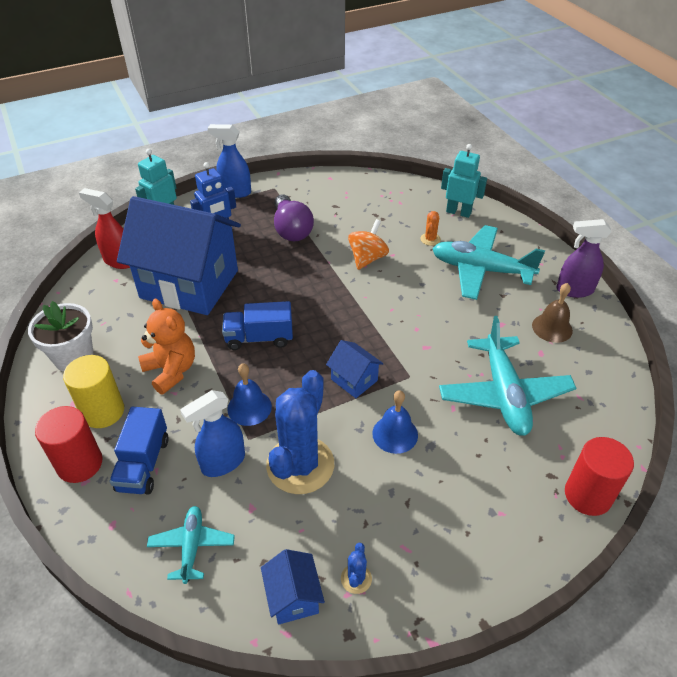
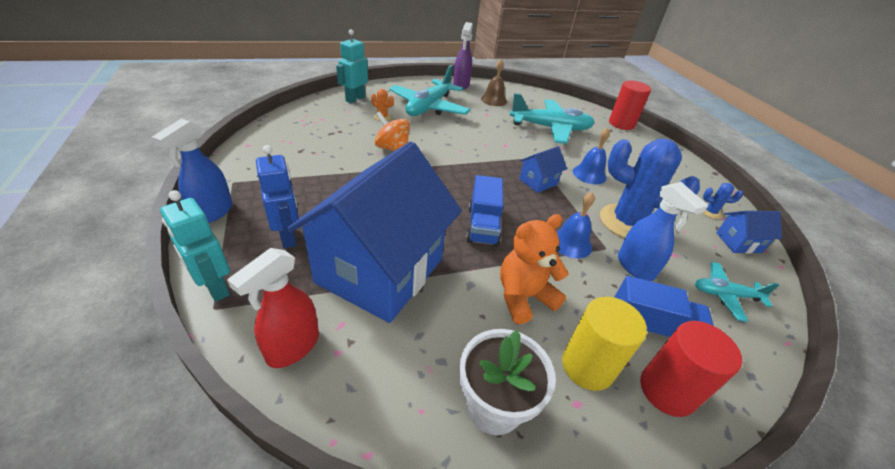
camera: 85 degrees left, 5 degrees down
purple light bulb [274,194,314,241] -> none

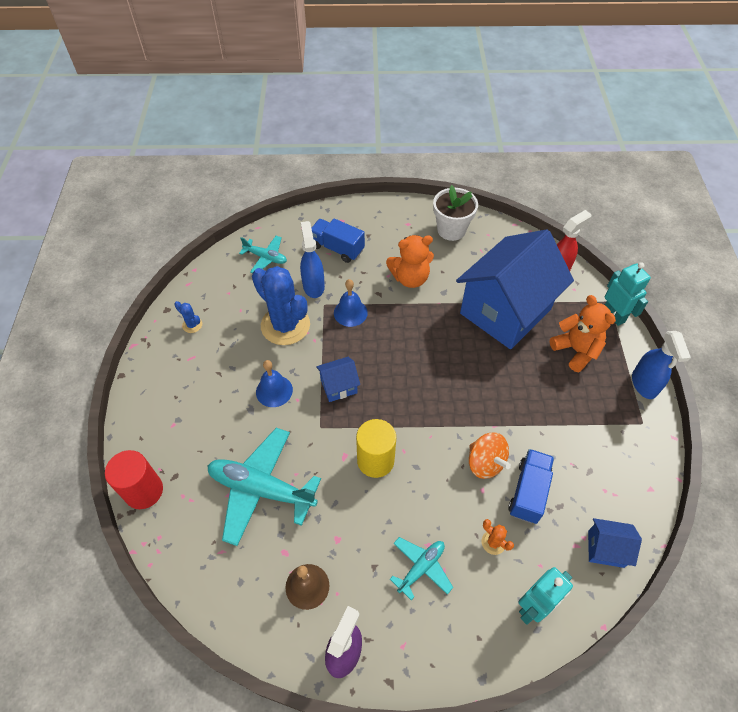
camera: 160 degrees left, 15 degrees up
blue spray bottle [152,119,232,223] -> blue spray bottle turned 135 degrees clockwise [632,331,691,399]
blue robot [256,145,299,248] -> orange teddy bear [550,295,616,372]
turquoise plane [389,65,471,116] -> turquoise plane [390,537,453,600], size x0.54
blue truck [466,175,503,246] -> blue truck moved to [508,449,554,524]
yellow cylinder [562,297,647,391] -> yellow cylinder moved to [356,419,396,478]
red cylinder [640,321,742,417] -> none
blue house [716,211,782,254] -> blue house moved to [588,518,642,568]

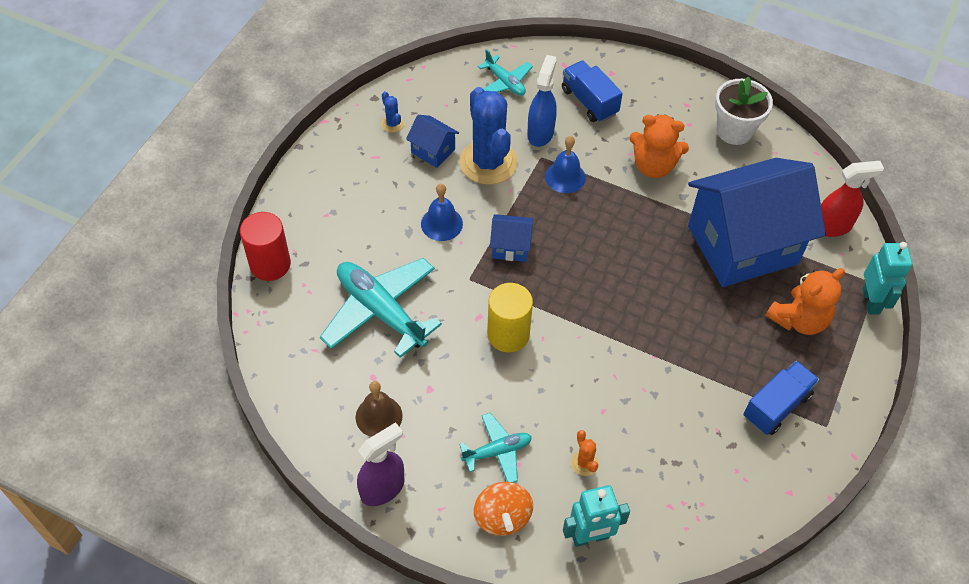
camera: 25 degrees right, 0 degrees up
orange spinning top [469,433,511,479] -> orange spinning top moved to [474,482,533,536]
blue truck [508,449,554,524] -> blue truck moved to [743,361,819,435]
orange teddy bear [550,295,616,372] -> orange teddy bear turned 60 degrees clockwise [766,268,845,335]
blue house [588,518,642,568] -> blue house moved to [406,115,459,168]
blue spray bottle [632,331,691,399] -> none

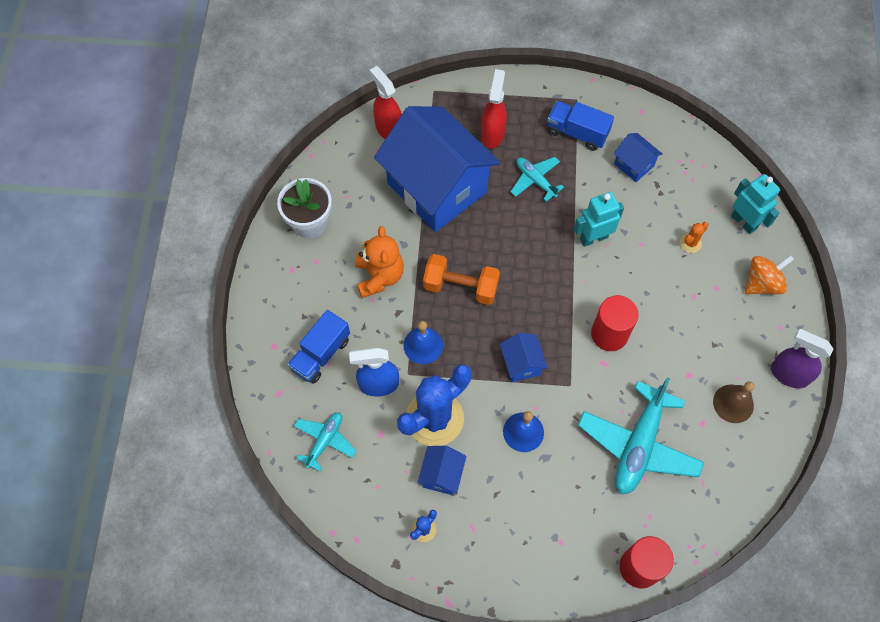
camera: 110 degrees left, 10 degrees up
turquoise plane [459,413,532,483] -> turquoise plane moved to [510,157,564,202]
yellow cylinder [487,283,533,352] -> red cylinder [591,295,639,351]
orange teddy bear [766,268,845,335] -> red spray bottle [481,69,507,149]
turquoise robot [863,242,912,315] -> turquoise robot moved to [574,192,624,247]
none -> orange dumbbell [423,254,500,305]
none -> blue house [614,133,662,182]

